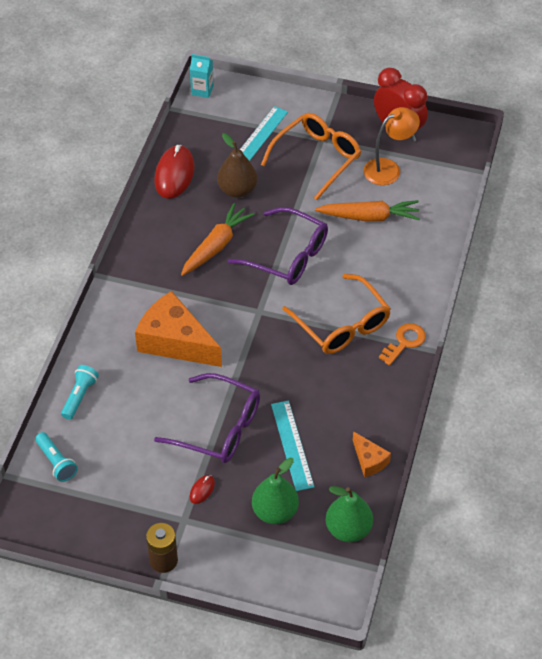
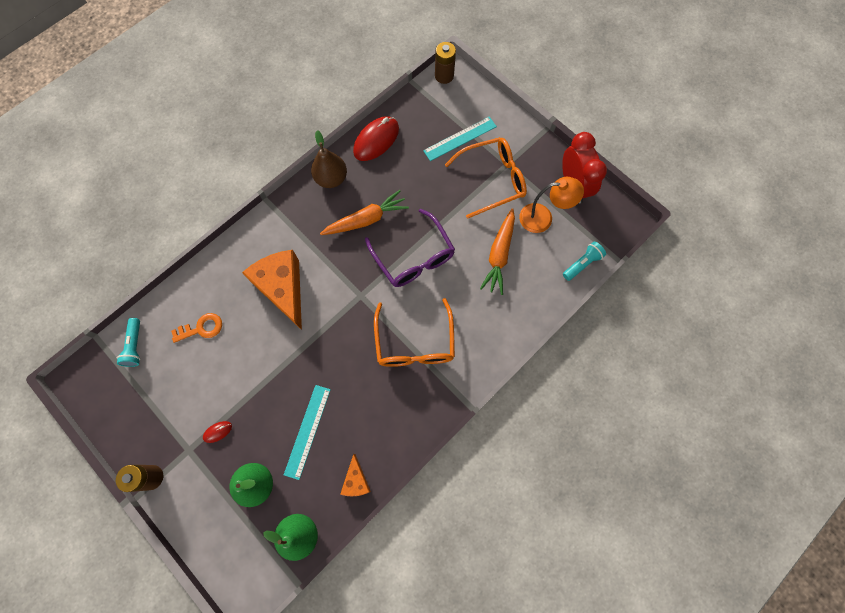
camera: 30 degrees right, 20 degrees up
turquoise flashlight [61,365,99,420] -> turquoise flashlight moved to [563,242,606,281]
purple glasses [154,373,260,463] -> none
turquoise carton [190,54,214,98] -> brown battery [435,42,456,84]
brown pear [217,133,257,198] -> brown pear moved to [311,130,347,188]
orange carrot [315,200,420,222] -> orange carrot turned 75 degrees clockwise [480,208,515,295]
orange key [379,323,426,366] -> orange key moved to [171,313,222,343]

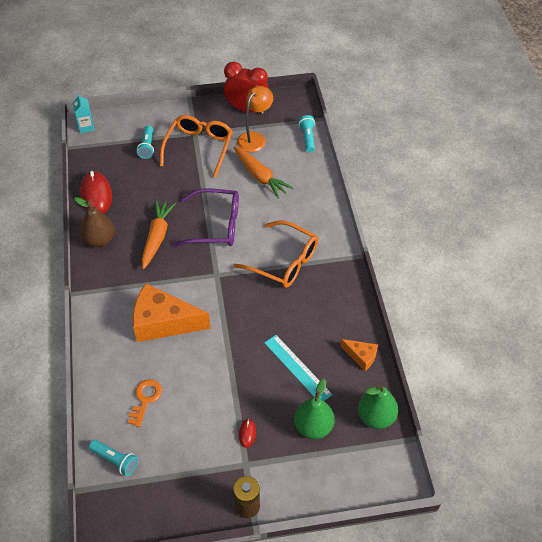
camera: 55 degrees left, 20 degrees down
turquoise ruler [423,117,497,161] -> turquoise flashlight [137,125,154,159]
brown battery [435,42,456,84] -> turquoise carton [73,94,95,133]

